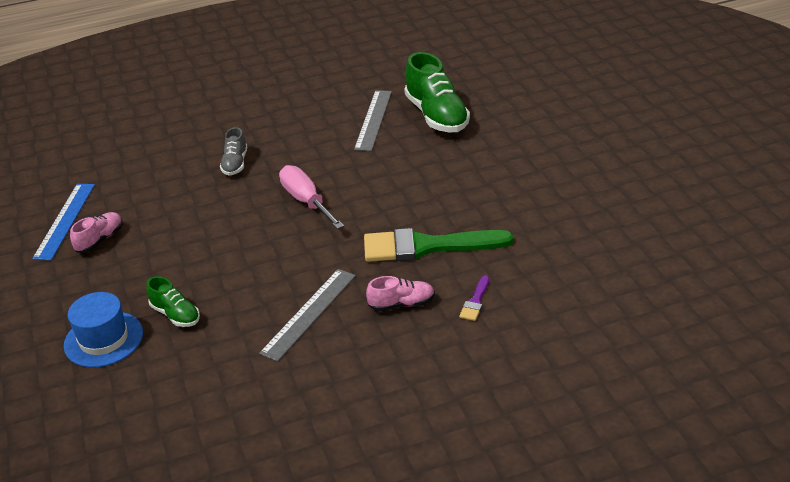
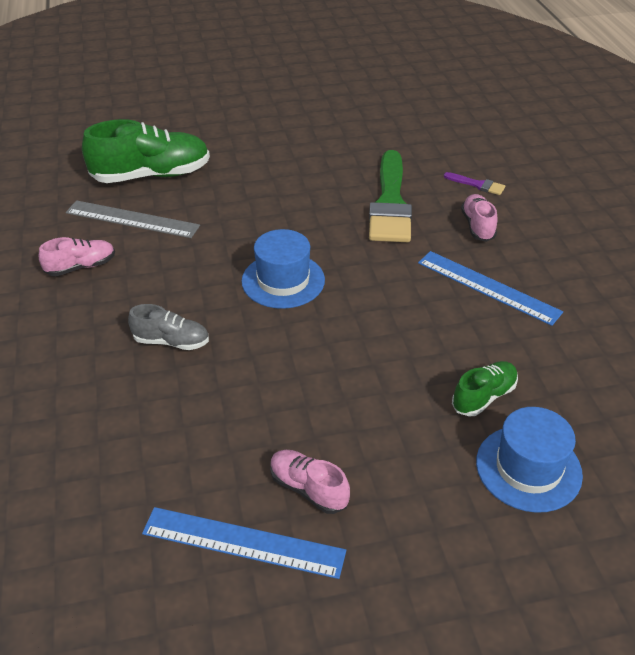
camera: 85 degrees left, 5 degrees up
grey ruler [259,269,356,362] -> blue ruler [418,251,563,326]
pink screwdriver [279,165,344,229] -> blue hat [242,229,325,309]
none -> pink shoe [39,237,115,276]

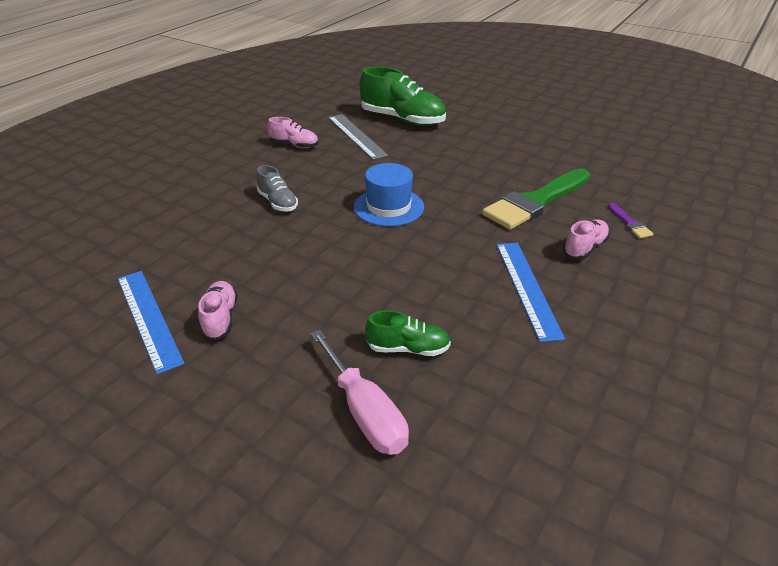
camera: 45 degrees right, 5 degrees down
blue hat [476,407,583,513] -> pink screwdriver [311,330,409,455]

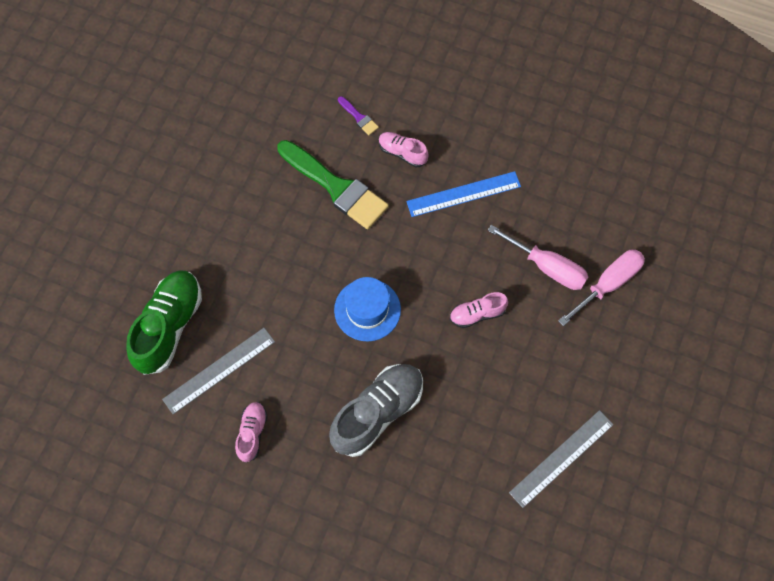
camera: 100 degrees left, 30 degrees up
blue ruler [118,271,185,374] -> grey ruler [509,410,614,508]
pink shoe [198,281,238,340] -> pink shoe moved to [450,292,508,328]
grey shoe [257,165,298,212] -> grey shoe [329,364,423,457], size x1.90
green shoe [365,310,451,356] -> pink screwdriver [488,225,588,290]
purple brush [608,203,653,239] -> purple brush turned 75 degrees clockwise [338,96,379,135]

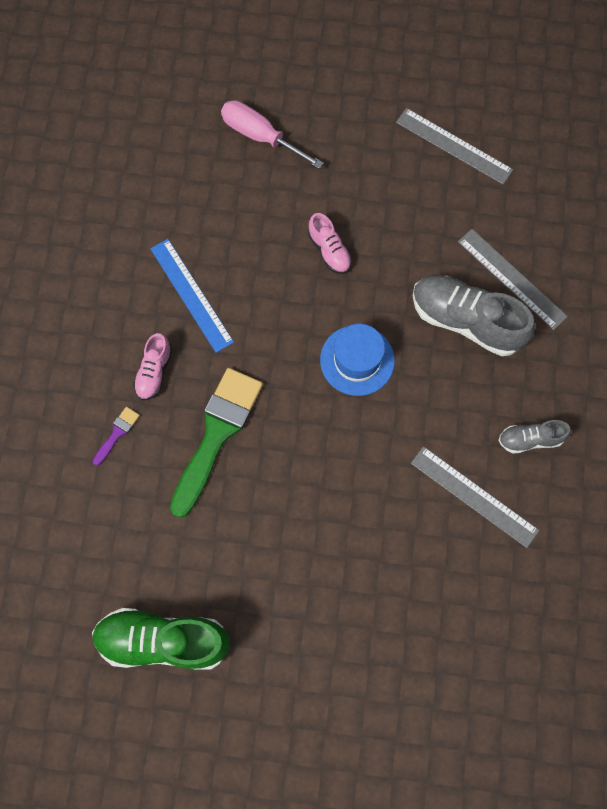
camera: 105 degrees left, 5 degrees up
green shoe [126,270,202,375] -> green shoe moved to [92,608,230,670]
pink shoe [235,402,268,463] -> grey shoe [498,420,571,454]
pink screwdriver [488,225,588,290] -> none
none -> grey ruler [458,229,568,330]

